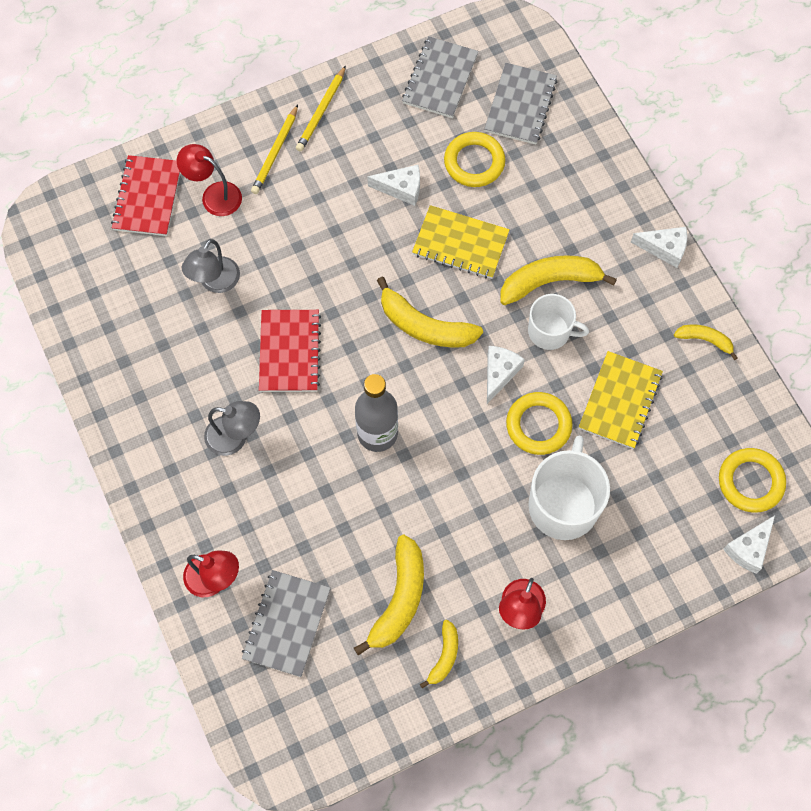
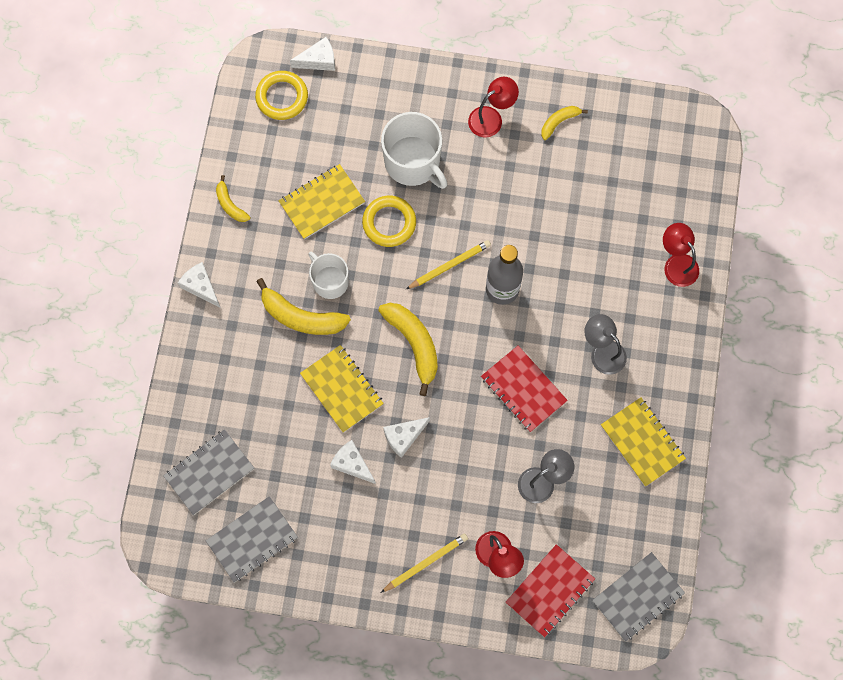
camera: 145 degrees left, 5 degrees up
grey notebook [242,570,331,677] -> grey notebook moved to [592,552,685,642]
red notebook [259,310,321,392] -> red notebook turned 75 degrees counterclockwise [481,346,568,432]
yellow pencil [296,65,346,152] -> yellow pencil moved to [406,240,491,289]
yellow banana [354,535,424,655] -> none
yellow ring [444,132,505,187] -> none
white cheese [487,346,525,404] -> white cheese moved to [383,417,430,458]
white mug [528,436,610,540] -> white mug turned 90 degrees counterclockwise [381,112,448,189]
none -> yellow notebook [601,397,686,486]

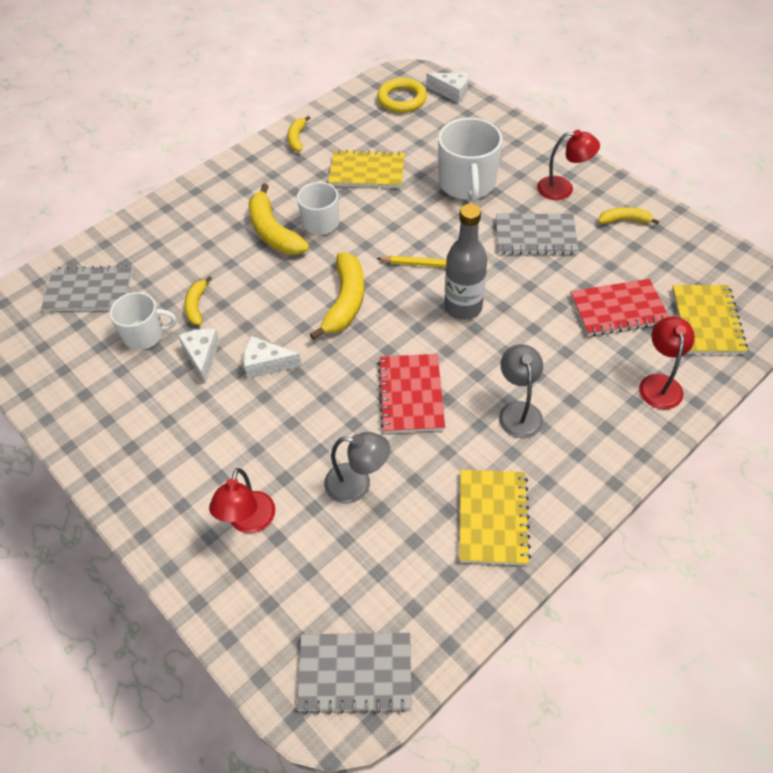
camera: 40 degrees right, 20 degrees down
white cheese [178,262,220,307] -> none
grey notebook [206,496,298,582] -> grey notebook moved to [496,214,578,255]
yellow notebook [300,345,384,433] -> yellow notebook moved to [672,285,748,354]
yellow ring [362,196,416,247] -> none
yellow pencil [381,533,468,593] -> none
red notebook [506,544,595,637] -> red notebook moved to [570,279,669,336]
none -> white mug [110,292,177,350]
none -> yellow banana [184,276,212,325]

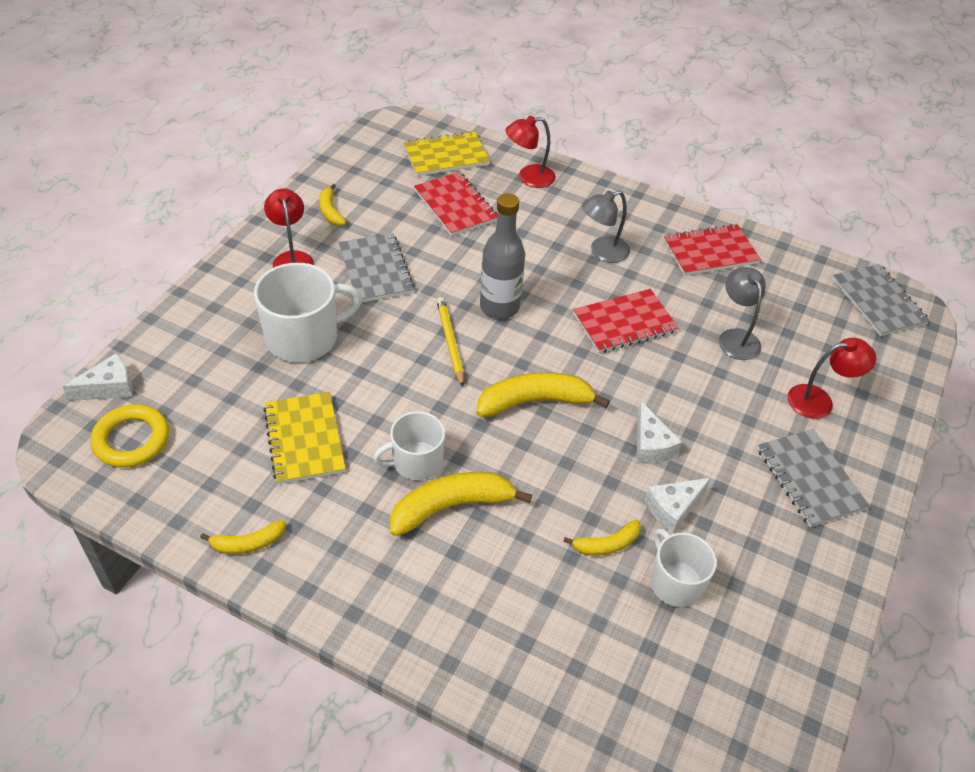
camera: 115 degrees left, 5 degrees down
grey notebook [41,265,133,312] -> grey notebook moved to [758,429,869,527]
yellow banana [249,184,309,254] -> yellow banana turned 150 degrees counterclockwise [390,472,532,536]
white cheese [426,73,469,103] -> white cheese turned 60 degrees clockwise [62,353,133,401]
yellow notebook [459,469,531,565] -> red notebook [663,224,761,276]

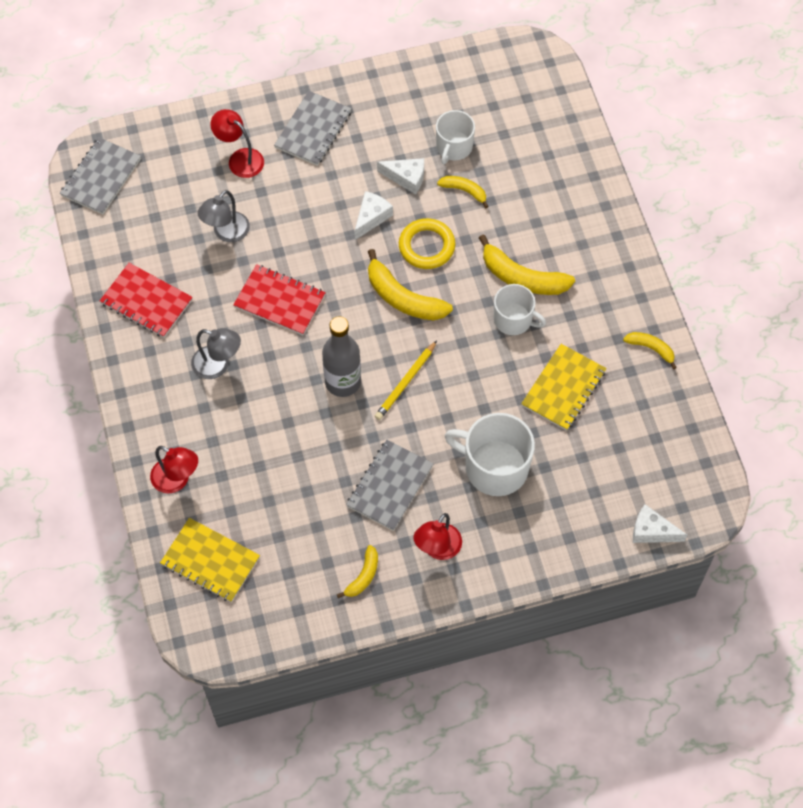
camera: 130 degrees left, 15 degrees up
yellow ring [91,404,169,468] -> yellow ring moved to [399,218,456,269]
red notebook [414,172,498,236] -> none

